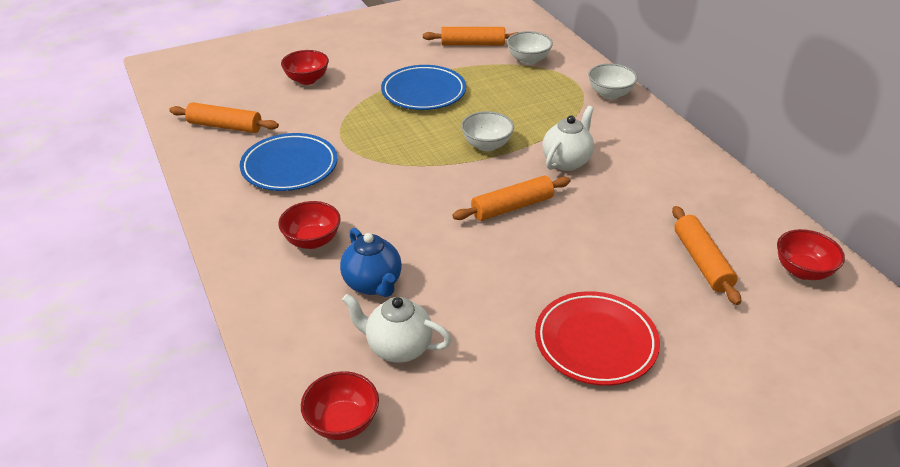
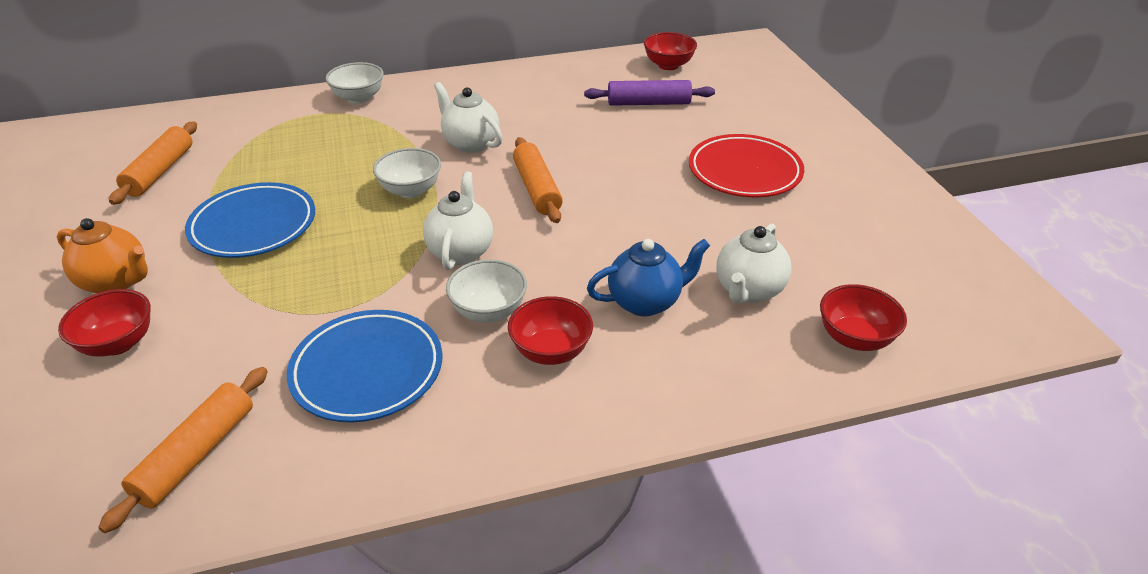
camera: 80 degrees left, 0 degrees up
white bowl [507,31,553,65] -> white bowl moved to [446,259,527,323]
orange rolling pin [672,206,741,305] -> purple rolling pin [584,80,715,106]
none -> orange teapot [57,218,148,293]
none -> white teapot [423,171,493,270]

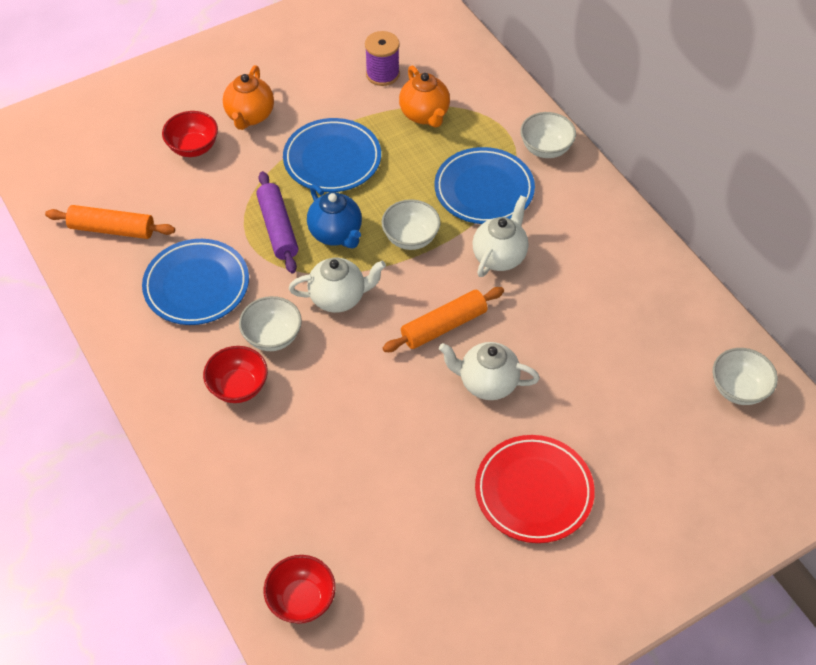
camera: 75 degrees right, 15 degrees up
orange rolling pin [109,121,197,205] -> purple spool [365,31,400,86]
purple rolling pin [584,80,715,106] -> purple rolling pin moved to [256,171,298,274]
blue teapot [587,239,710,316] -> blue teapot moved to [307,184,362,248]
red bowl [644,32,697,70] -> white bowl [713,348,778,405]
white teapot [716,224,791,303] -> white teapot moved to [439,342,540,400]
none -> orange teapot [399,65,450,128]
none -> blue plate [434,147,535,224]

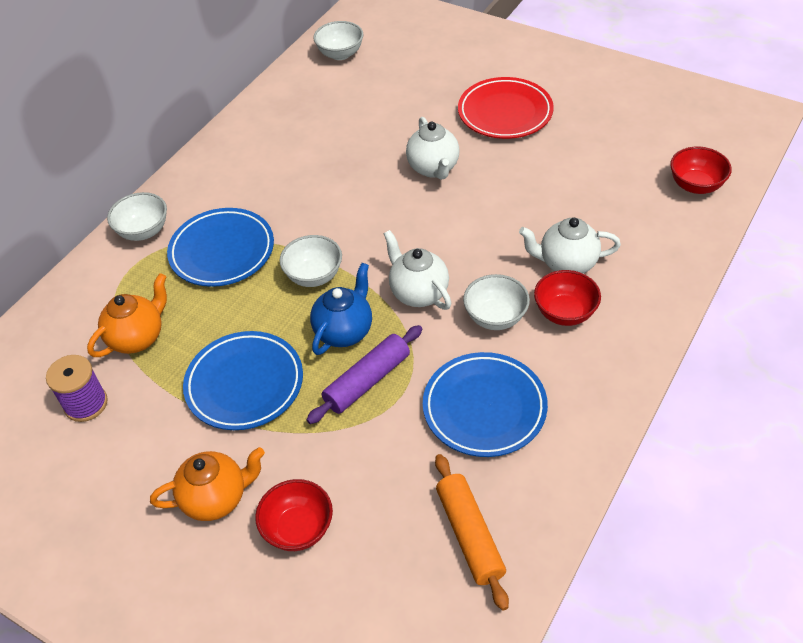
camera: 115 degrees left, 5 degrees down
orange rolling pin [383,287,504,352] -> none
white teapot [472,196,528,277] -> white teapot moved to [519,218,621,274]

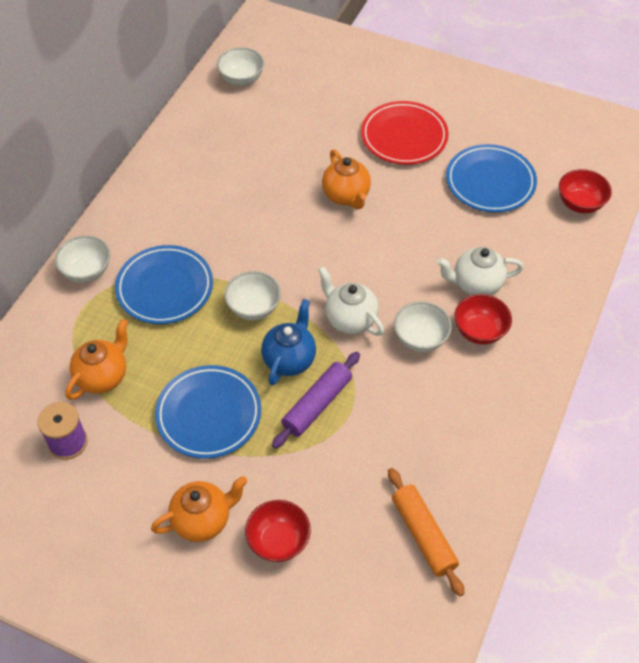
camera: 10 degrees left, 5 degrees up
white teapot [406,117,459,180] -> orange teapot [322,149,371,210]
blue plate [423,352,548,457] -> blue plate moved to [446,144,537,212]

